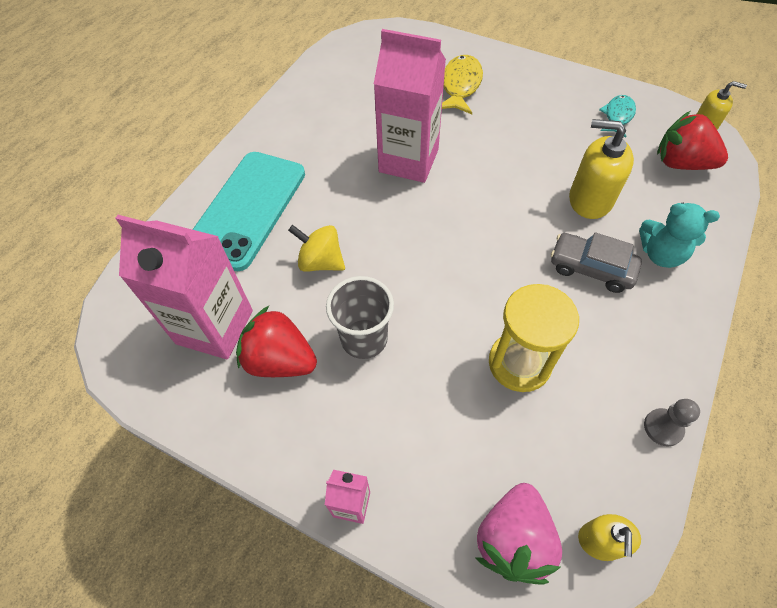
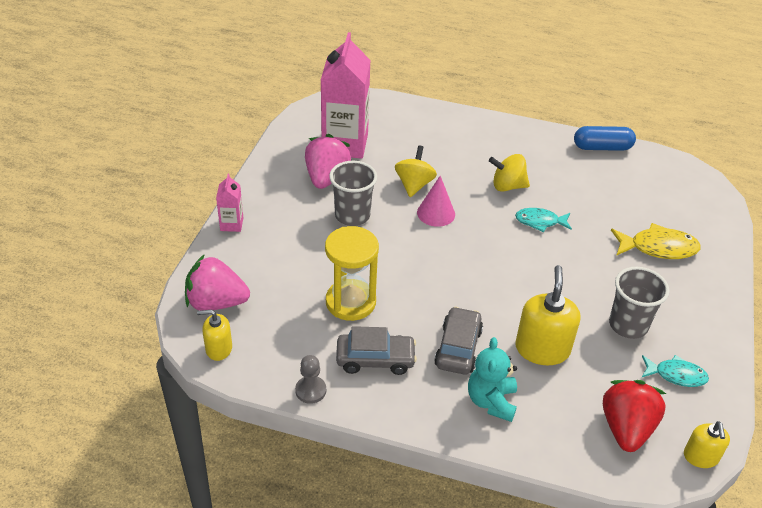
camera: 75 degrees right, 15 degrees down
turquoise phone [192,152,305,271] -> none
red strawberry [236,306,317,377] -> pink strawberry [305,134,351,189]
pink carton [374,29,446,183] -> turquoise fish [515,208,572,232]
none -> grey car [336,326,417,375]
none -> pink cone [417,176,455,227]
none -> yellow spinning top [489,154,530,192]
none -> blue capsule [574,126,636,151]
none -> grey cup [609,267,669,339]

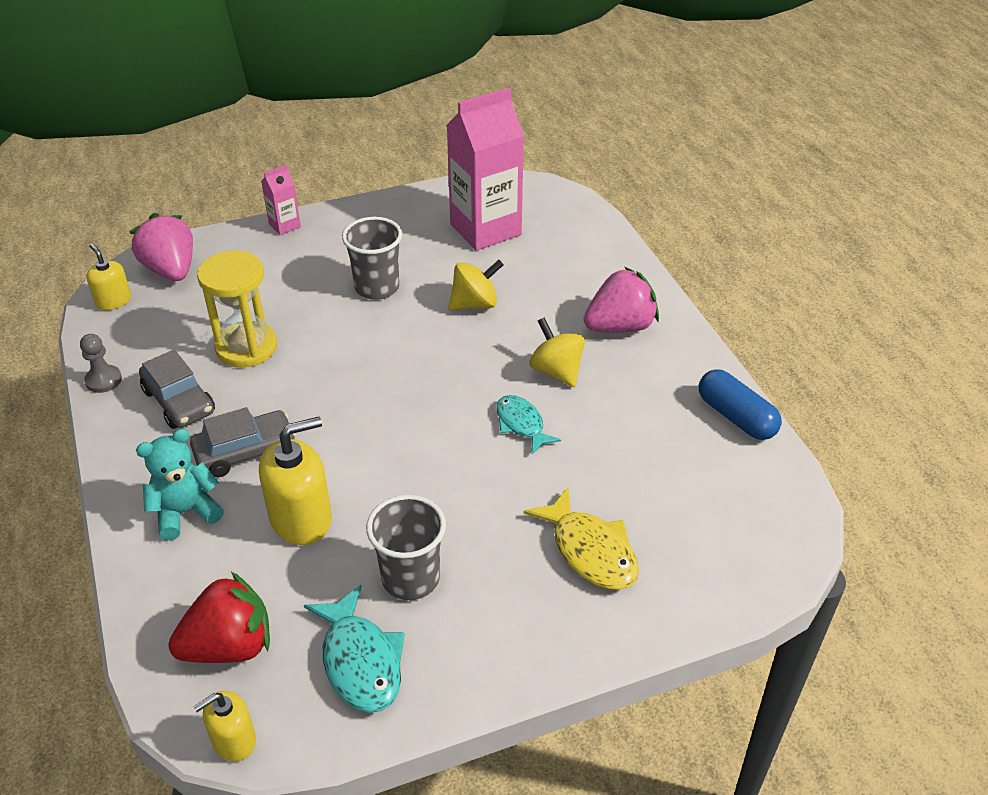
camera: 55 degrees right, 0 degrees up
pink strawberry [305,134,351,189] -> pink strawberry moved to [583,267,659,333]
pink cone [417,176,455,227] -> none
turquoise fish [642,355,709,387] -> turquoise fish [304,585,405,713], size x1.51

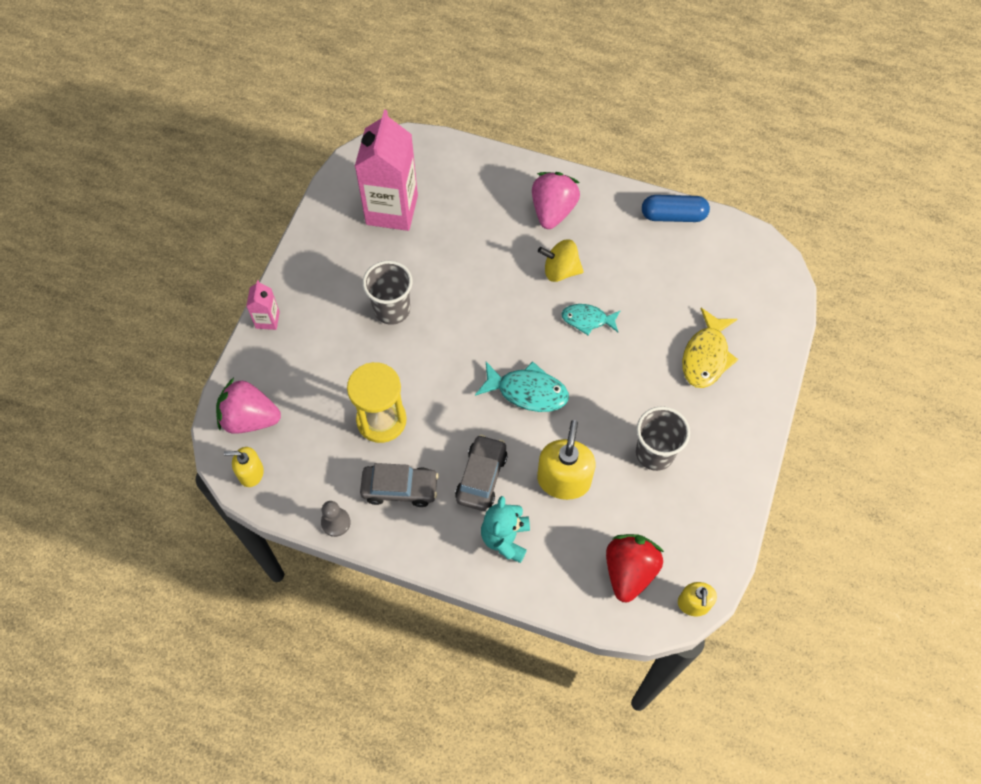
camera: 50 degrees left, 20 degrees up
turquoise fish [304,585,405,713] -> turquoise fish moved to [475,361,569,412]
yellow spinning top [448,260,504,310] -> none
yellow fish [523,487,639,590] -> yellow fish turned 105 degrees clockwise [682,308,738,388]

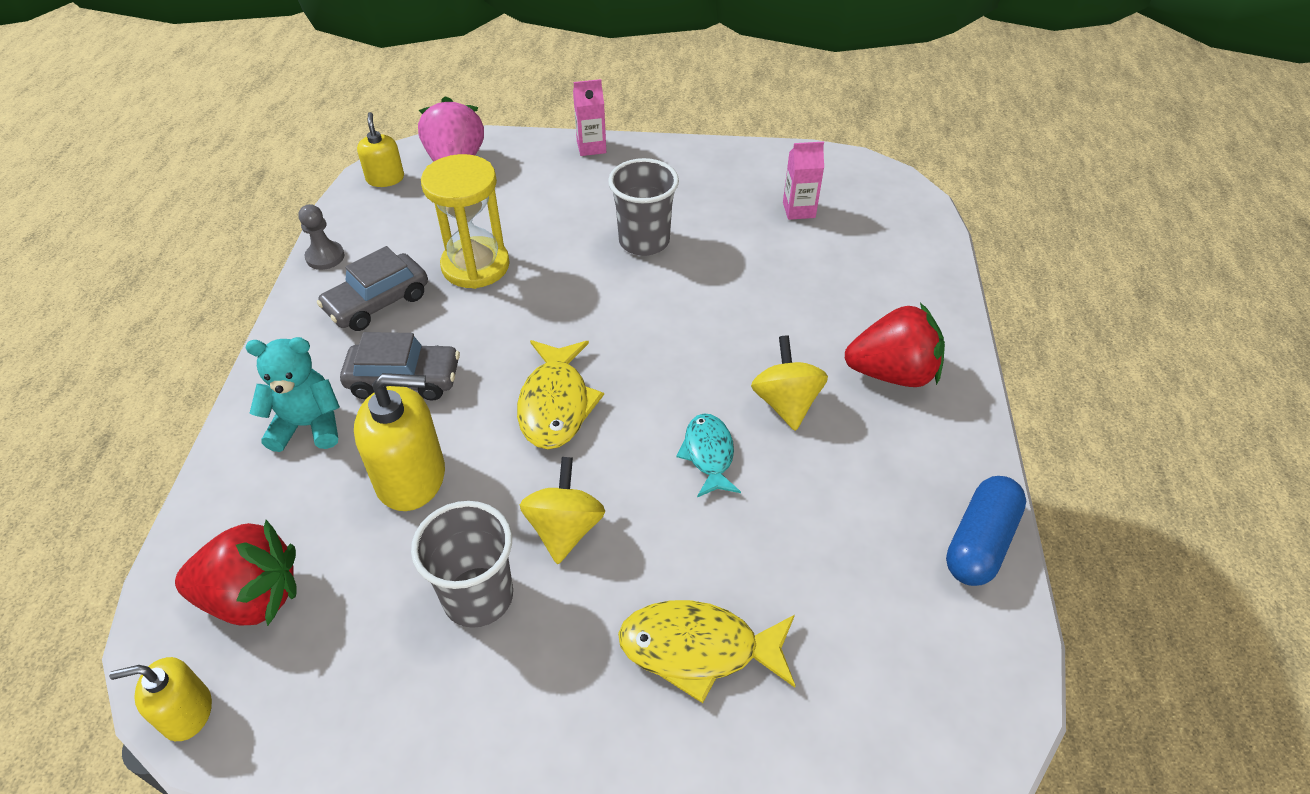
camera: 75 degrees right, 15 degrees down
pink carton [355,110,418,231] -> pink carton [783,142,824,220], size x0.45
grey car [360,463,439,507] -> grey car turned 60 degrees clockwise [317,246,428,331]
turquoise fish [475,361,569,412] -> yellow fish [517,340,604,449]
pink strawberry [532,172,580,229] -> red strawberry [845,303,945,387]
blue capsule [642,195,710,222] -> blue capsule turned 45 degrees clockwise [946,476,1026,586]
none -> yellow spinning top [520,457,605,564]

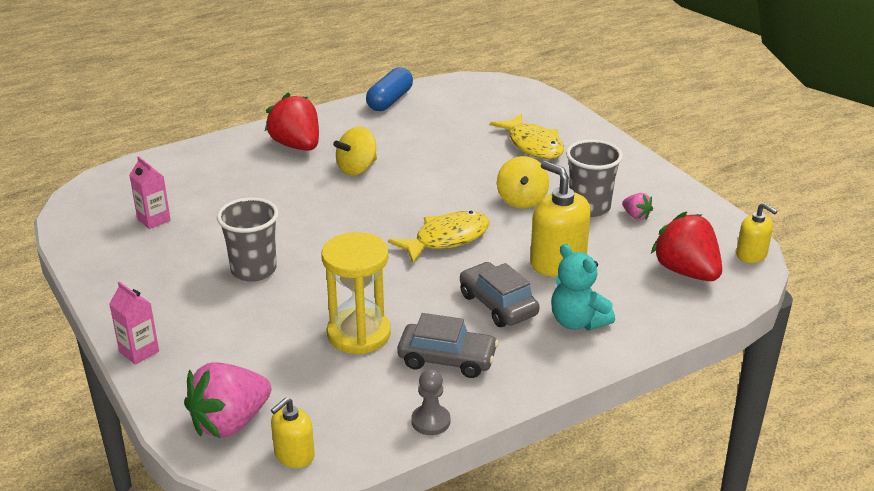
camera: 125 degrees left, 15 degrees down
yellow spinning top [520,457,605,564] -> yellow spinning top turned 60 degrees counterclockwise [497,156,549,209]
turquoise fish [676,413,741,497] -> none
blue capsule [946,476,1026,586] -> blue capsule turned 60 degrees counterclockwise [366,67,413,111]
none -> pink strawberry [622,193,653,220]

